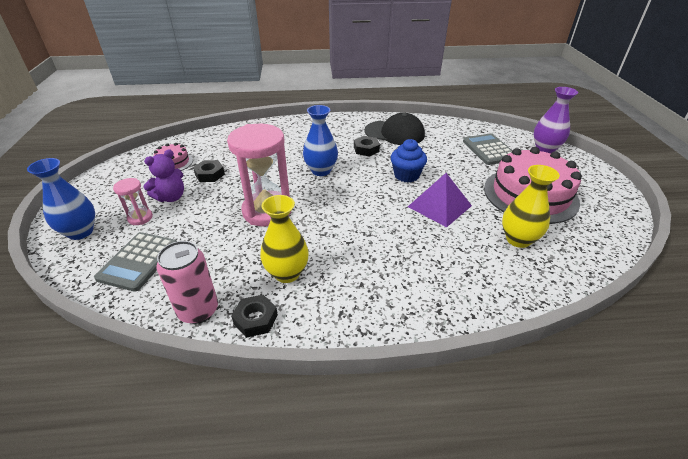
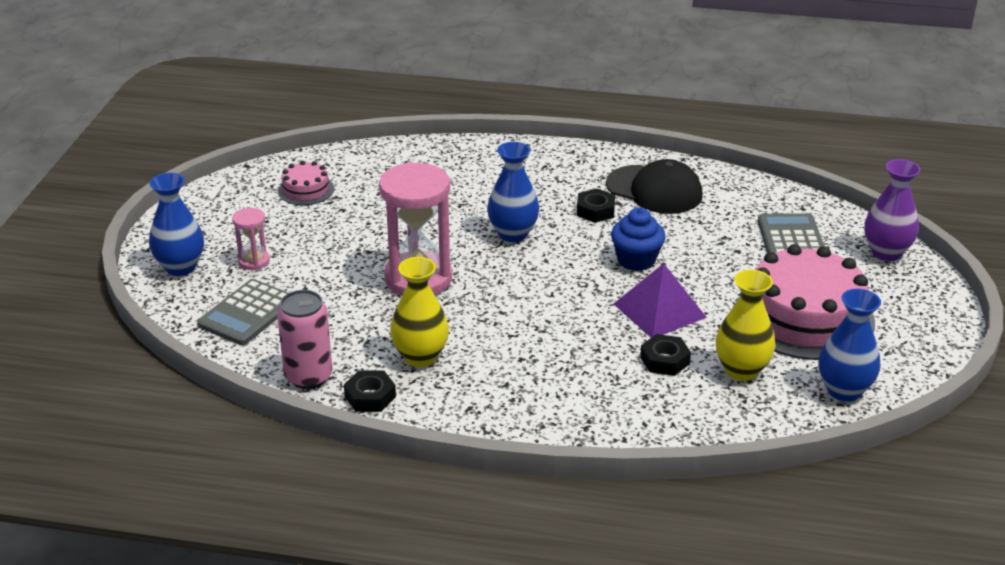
camera: 15 degrees right, 5 degrees down
purple teddy bear [144,149,184,202] -> none
black nut [193,160,225,182] -> black nut moved to [640,334,691,376]
none -> blue vase [819,289,881,401]

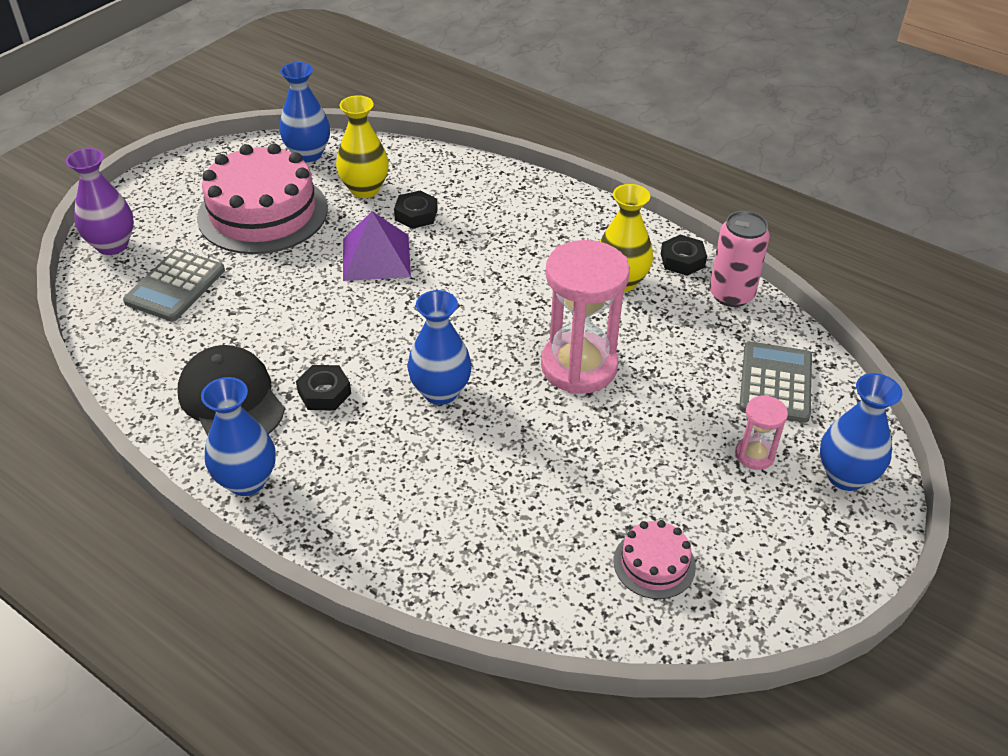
camera: 155 degrees left, 10 degrees up
grey calculator [197,279,288,345] -> grey calculator turned 45 degrees counterclockwise [739,342,812,423]
blue cupcake [611,208,665,271] -> none
none -> blue vase [201,377,276,496]

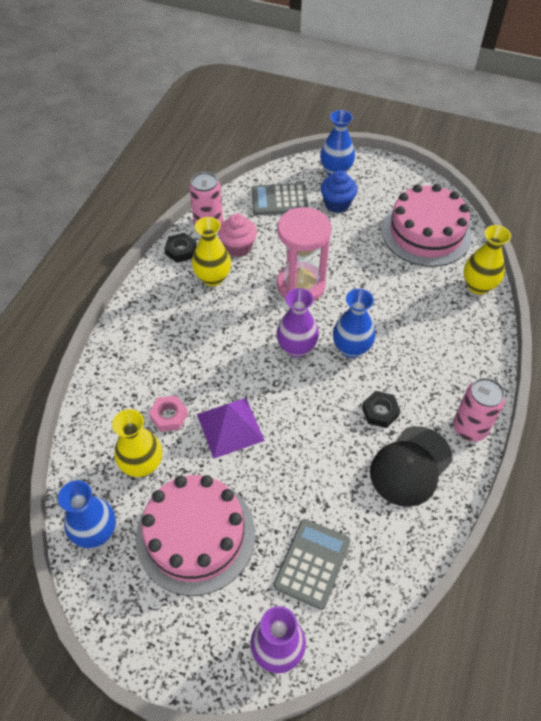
camera: 105 degrees left, 10 degrees up
grey calculator [123,249,225,321] -> grey calculator turned 75 degrees counterclockwise [274,519,350,610]
blue vase [201,377,276,496] -> pink can [453,378,505,441]
black nut [394,191,438,229] -> pink nut [149,395,188,432]
pink cake [614,520,696,599] -> pink cake [382,184,472,267], size x2.15
pink hourglass [735,395,788,470] -> blue cupcake [321,170,358,213]
none -> pink cupcake [218,214,257,257]
none -> purple vase [276,288,319,358]
none -> yellow vase [463,225,511,295]

